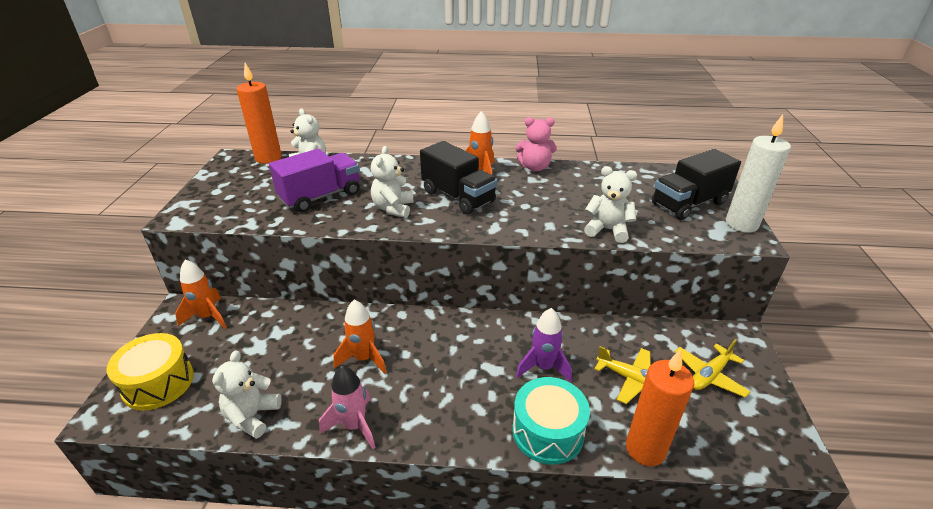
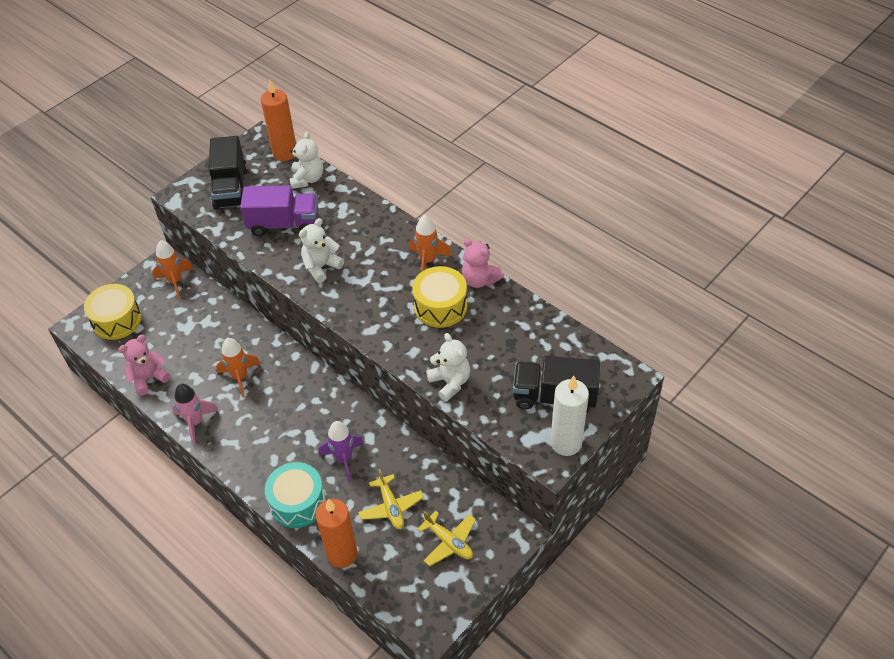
camera: 40 degrees right, 15 degrees up
white teddy bear [212,350,282,439] -> pink teddy bear [118,335,171,395]
black truck [420,141,498,215] -> black truck moved to [209,136,247,209]
yellow plane [675,339,751,398] -> yellow plane turned 135 degrees counterclockwise [418,511,476,566]
none -> yellow drum [412,266,467,328]

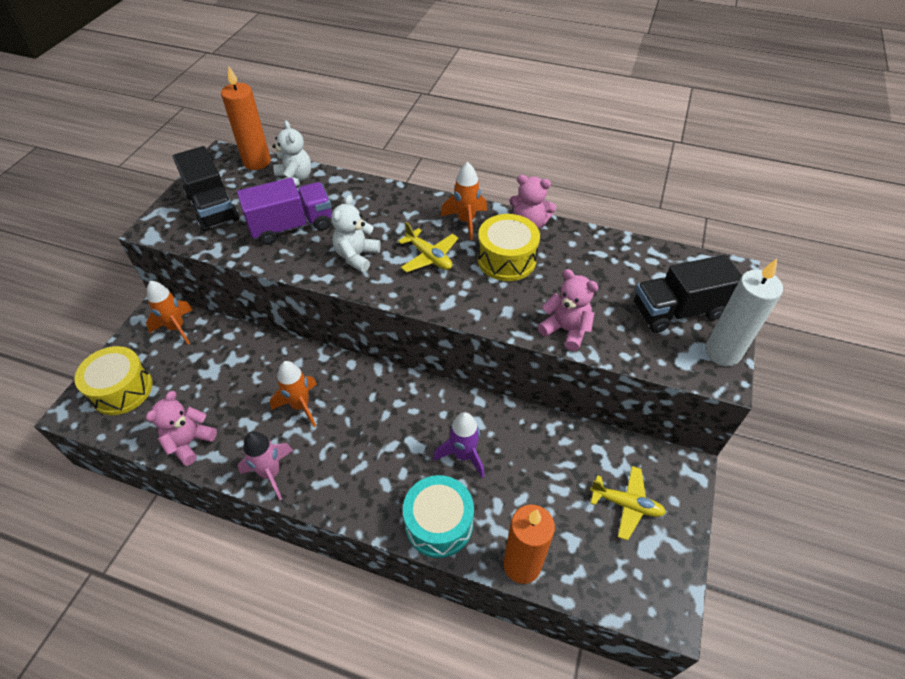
camera: 25 degrees left, 0 degrees up
yellow plane [358,469,424,529] -> yellow plane moved to [398,222,458,273]
white teddy bear [426,333,470,402] -> pink teddy bear [538,269,599,351]

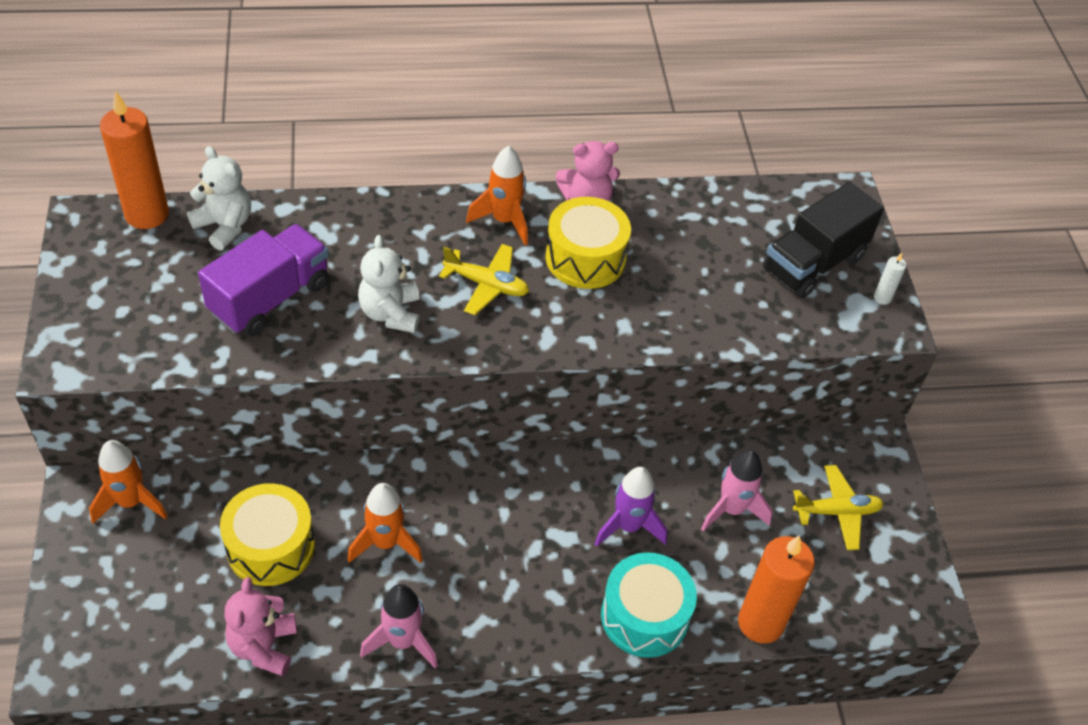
camera: 30 degrees left, 0 degrees up
yellow drum [74,346,153,415] -> yellow drum moved to [220,483,315,586]
black truck [173,146,239,231] -> none
pink teddy bear [538,269,599,351] -> none
white candle [705,259,783,366] -> white candle [874,252,906,305], size x0.42
none -> pink rocket [701,450,772,531]

